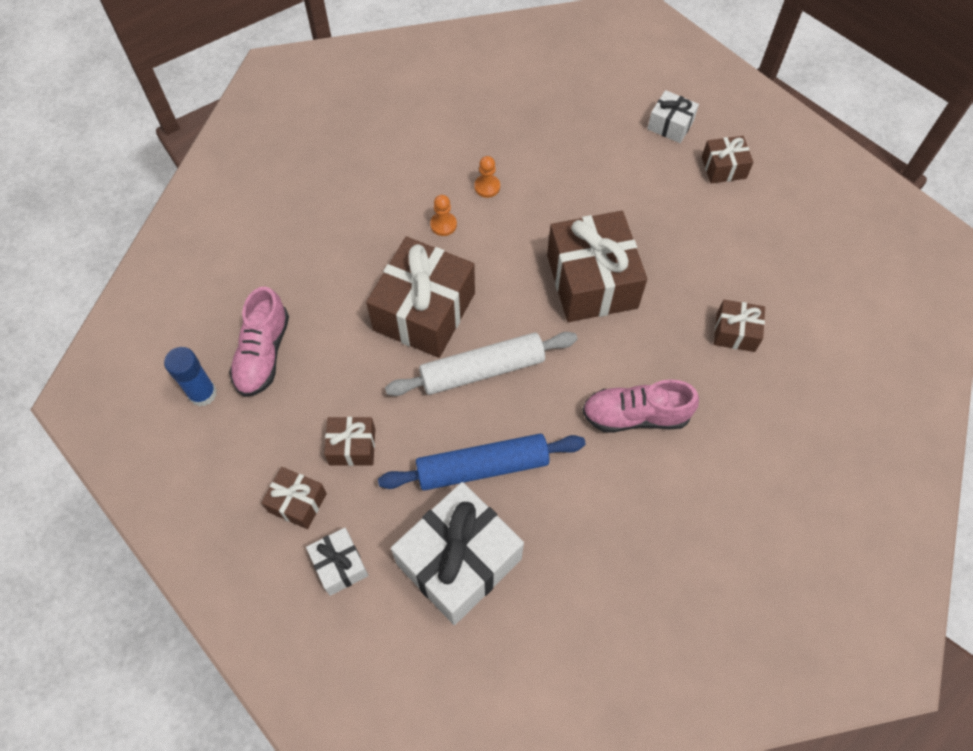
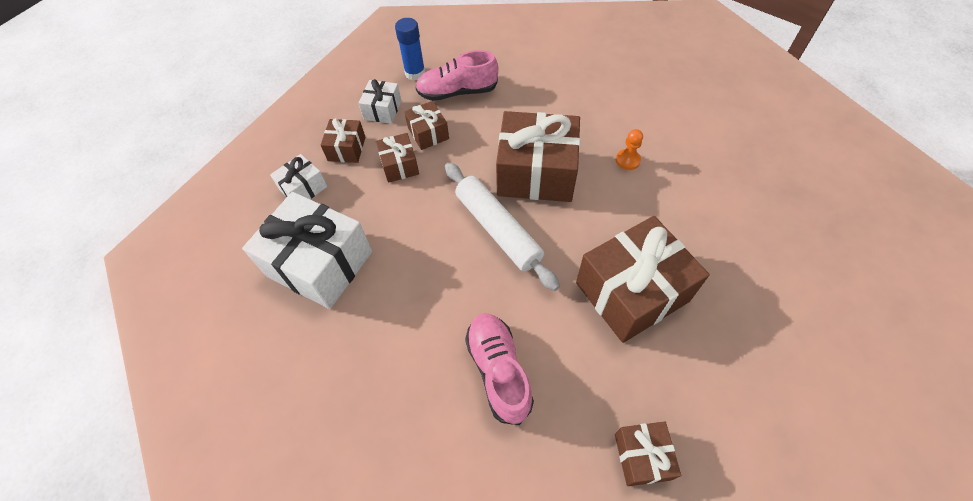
camera: 75 degrees right, 5 degrees down
blue rolling pin [378,434,586,491] -> none
orange pawn [474,156,500,198] -> none
white gift [647,90,699,143] -> white gift moved to [359,79,401,124]
brown gift [702,136,753,183] -> brown gift moved to [404,101,449,150]

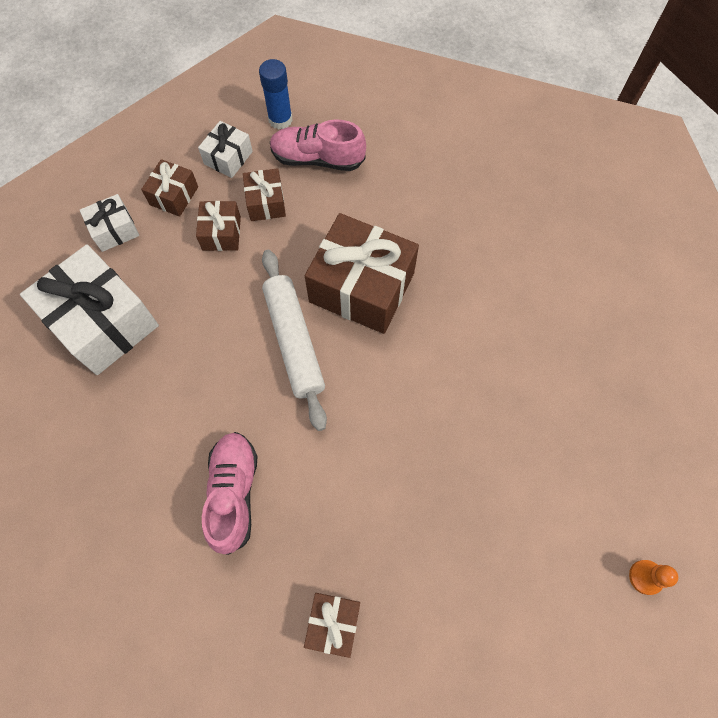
camera: 15 degrees right, 10 degrees up
brown gift [576,216,710,343] -> none
orange pawn [616,129,643,170] -> orange pawn moved to [629,560,678,595]

